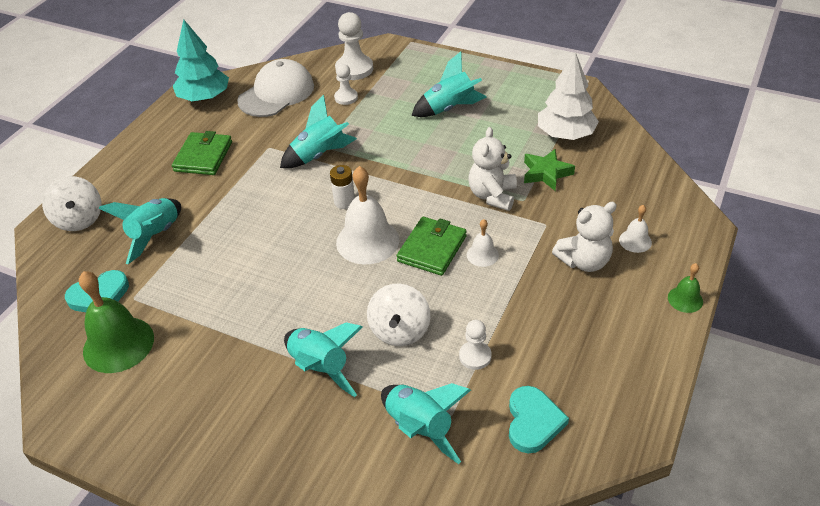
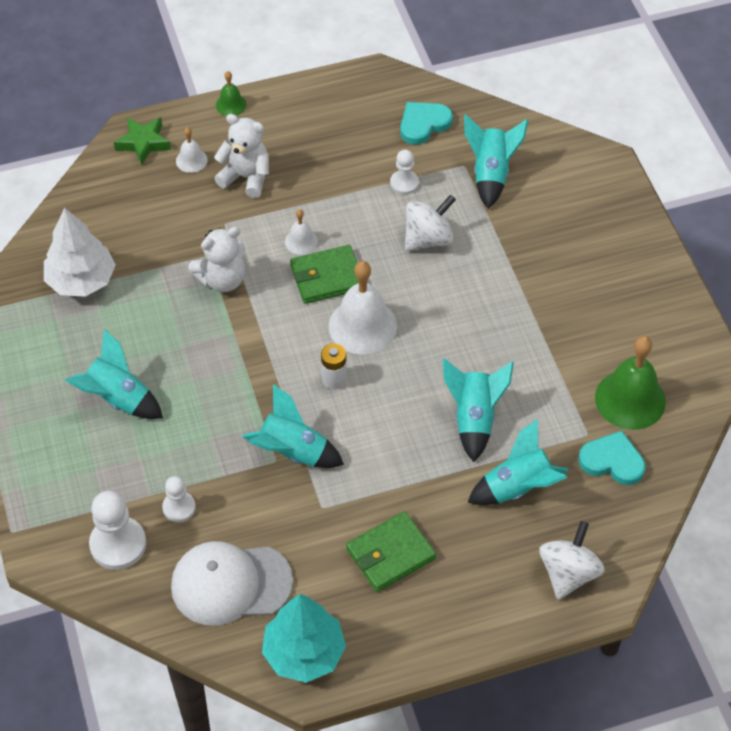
camera: 135 degrees left, 10 degrees up
turquoise rocket [284,322,363,397] -> turquoise rocket moved to [443,358,514,462]
green star [524,149,575,191] -> green star moved to [114,117,171,165]

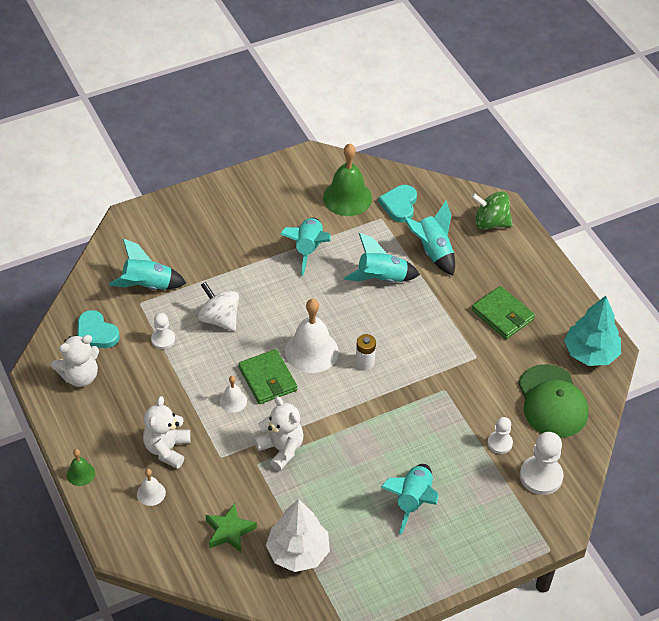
camera: 100 degrees left, 5 degrees down
green star [114,117,171,165] -> green star moved to [206,503,257,553]
white cap [171,541,293,626] -> green cap [518,364,588,438]
turquoise rocket [242,384,344,468] -> turquoise rocket moved to [280,218,331,275]
white spinning top [539,521,605,600] -> green spinning top [471,191,513,230]
none -> white teddy bear [51,335,99,387]

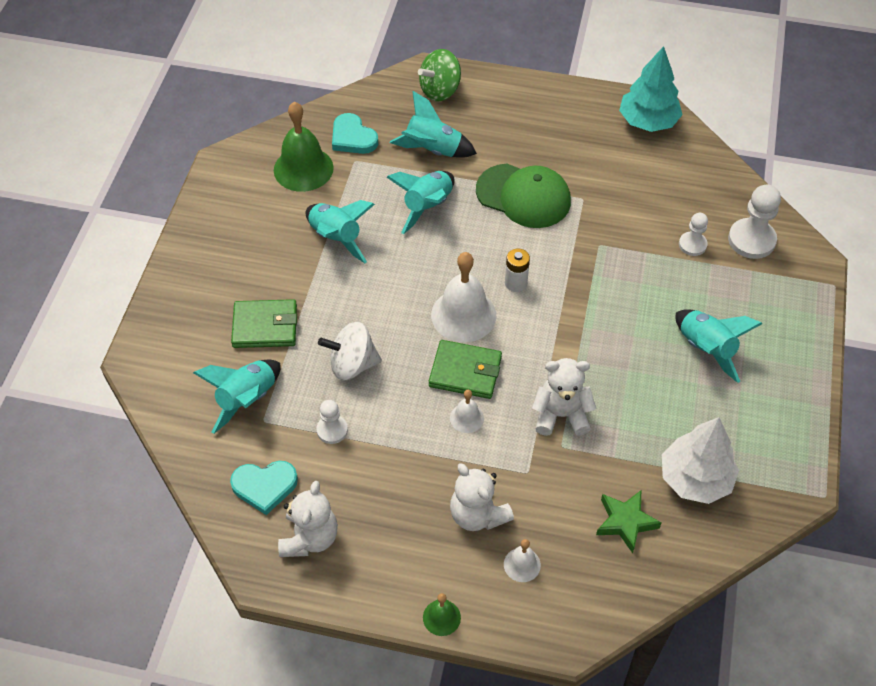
camera: 50 degrees left, 5 degrees up
green wallet [472,286,535,339] -> green wallet moved to [231,299,297,348]
green cap [518,364,588,438] -> green cap moved to [476,164,571,228]

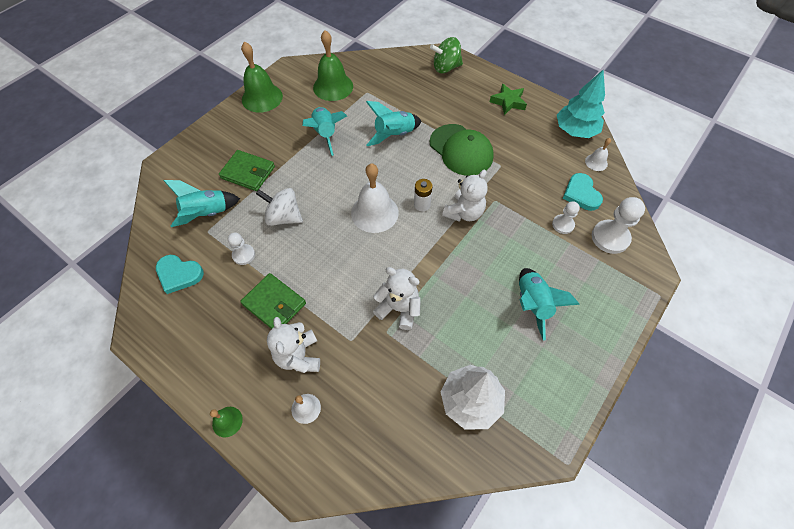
camera: 25 degrees right, 5 degrees up
white teddy bear [278,481,338,557] -> white teddy bear moved to [442,170,488,222]
turquoise heart [332,113,378,154] -> turquoise heart moved to [563,173,603,211]
turquoise rocket [390,91,477,158] -> none
green wallet [429,340,502,399] -> green wallet moved to [240,273,306,329]
white bell [450,390,484,433] -> white bell moved to [585,138,611,171]
green star [596,491,661,554] -> green star moved to [490,84,527,115]
none -> green bell [241,41,283,113]

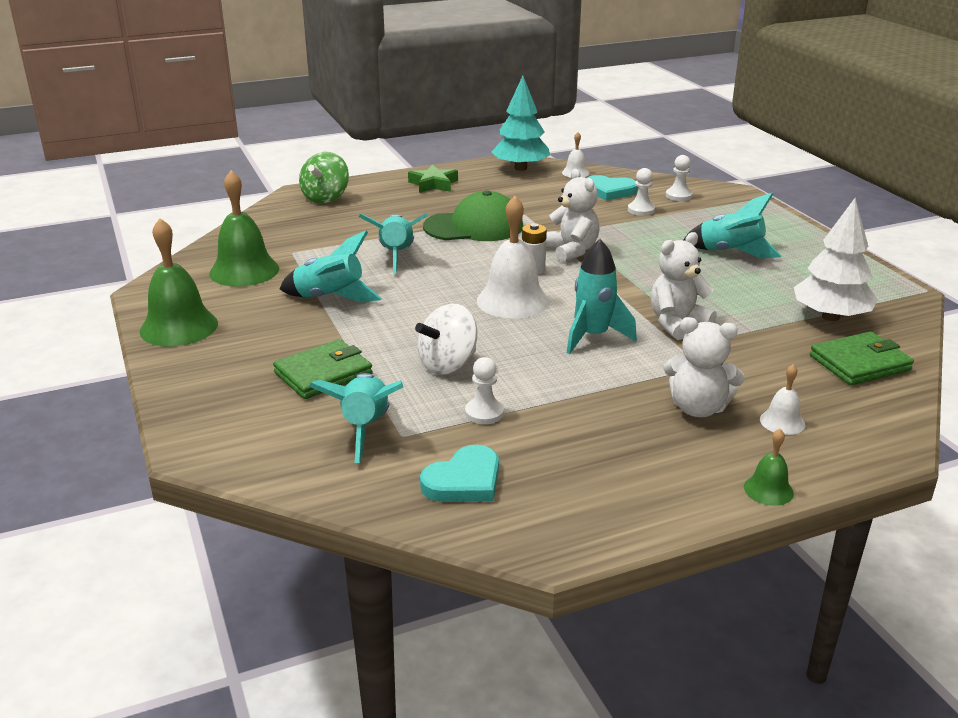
camera: 60 degrees left, 30 degrees down
green wallet [240,273,306,329] -> green wallet moved to [810,332,914,385]
white pawn [592,197,645,254] -> white pawn [666,155,692,201], size x0.59
none -> turquoise rocket [567,239,637,354]

